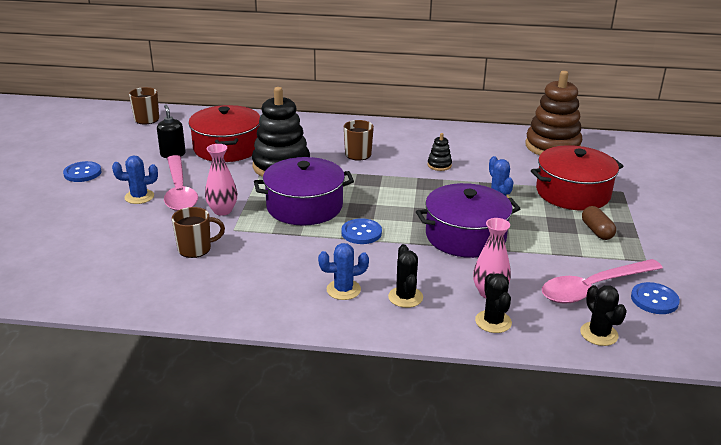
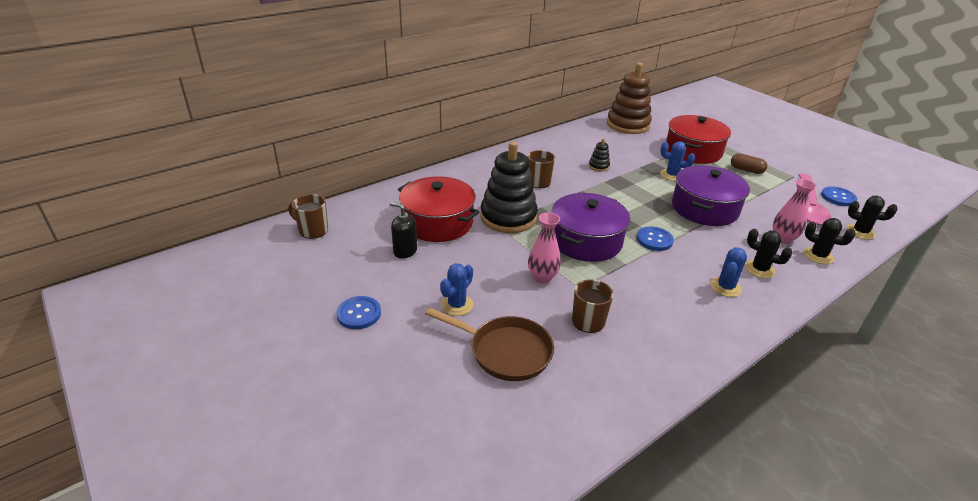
camera: 45 degrees left, 5 degrees up
pink spoon [164,155,198,211] -> none
none -> brown pan [425,307,554,381]

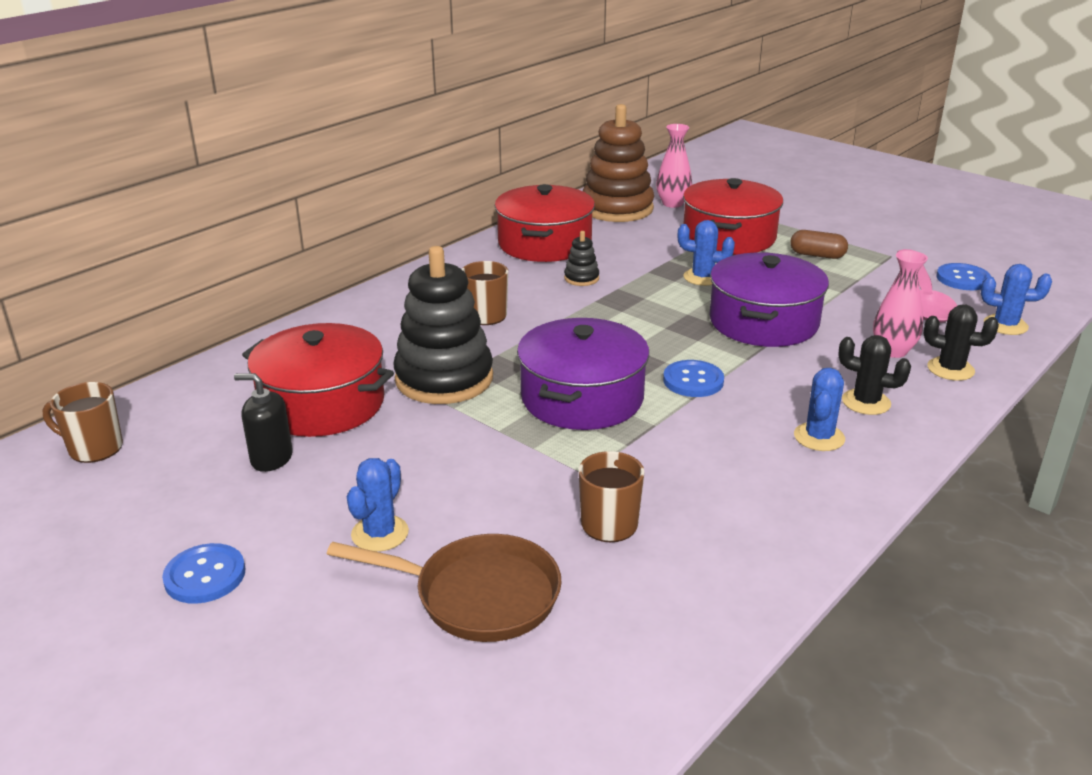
camera: 10 degrees left, 5 degrees down
pink vase [528,212,561,283] -> pink vase moved to [656,124,692,208]
black cactus [846,196,897,240] -> blue cactus [981,264,1052,335]
none -> red pot [495,184,595,262]

